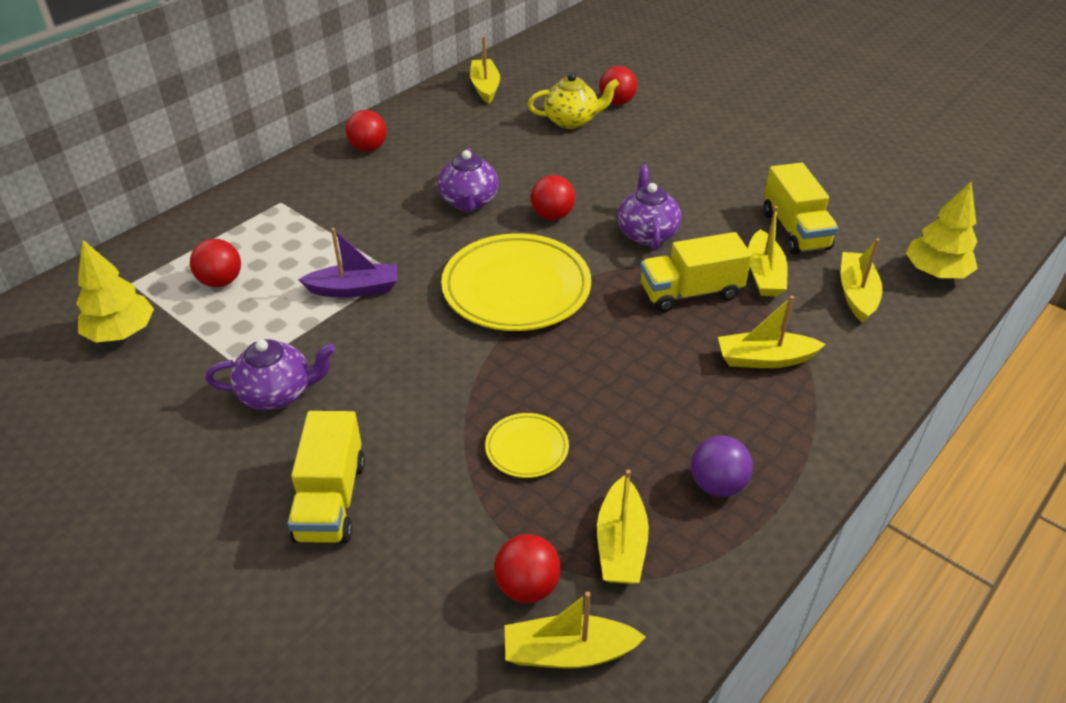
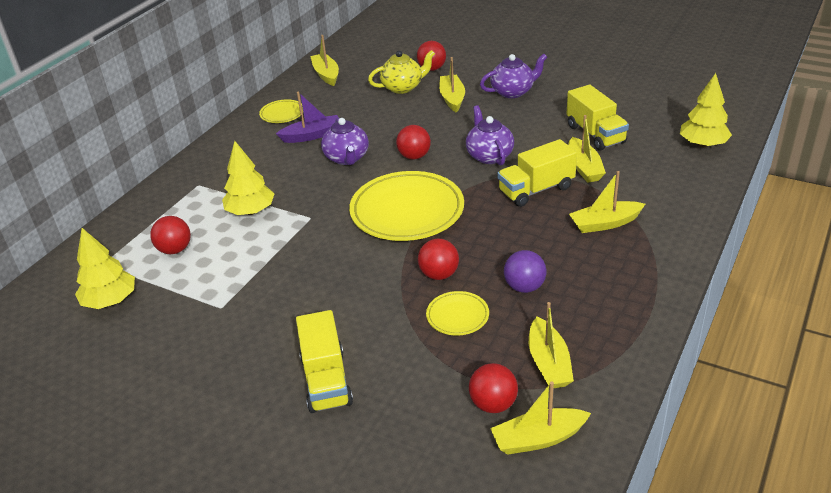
camera: 10 degrees left, 5 degrees down
purple teapot [205,339,335,410] -> purple teapot moved to [480,54,547,98]
purple boat [298,228,397,298] -> purple boat moved to [276,92,339,143]
red ball [346,110,387,152] -> red ball moved to [418,239,459,280]
purple ball [691,436,753,497] -> purple ball moved to [504,250,546,293]
yellow boat [841,238,883,323] -> yellow boat moved to [439,57,465,113]
none -> yellow tree [222,141,274,215]
none -> yellow plate [259,99,303,123]

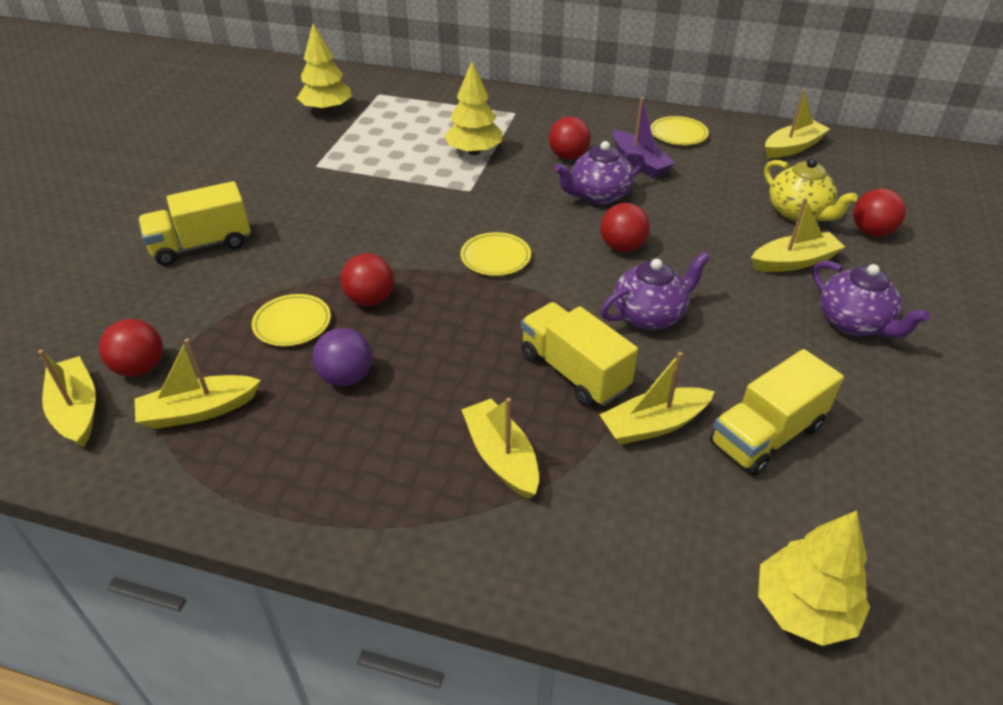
camera: 75 degrees right, 5 degrees up
red ball [150,216,191,254] -> red ball moved to [549,116,591,160]
yellow plate [349,171,464,241] -> yellow plate [460,232,531,276], size x0.47

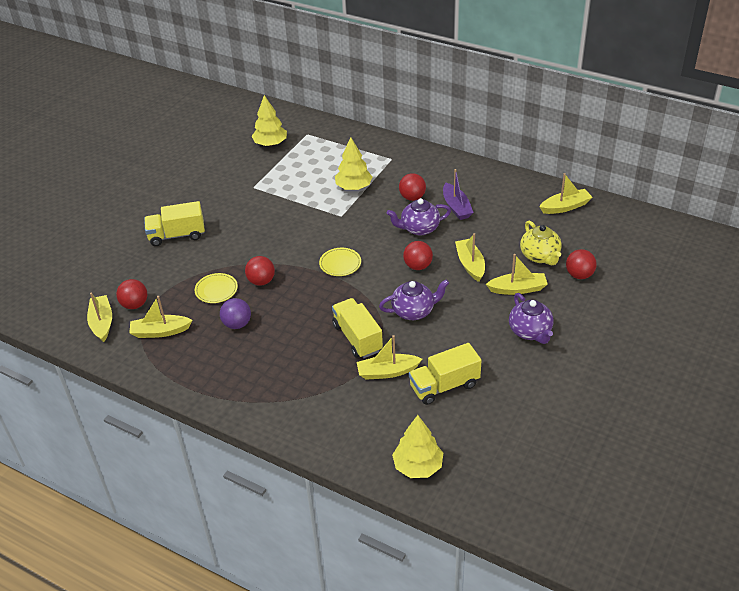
camera: 15 degrees right, 0 degrees up
yellow boat [461,398,539,499] -> yellow boat moved to [455,233,485,282]
yellow plate [650,116,709,145] -> none

